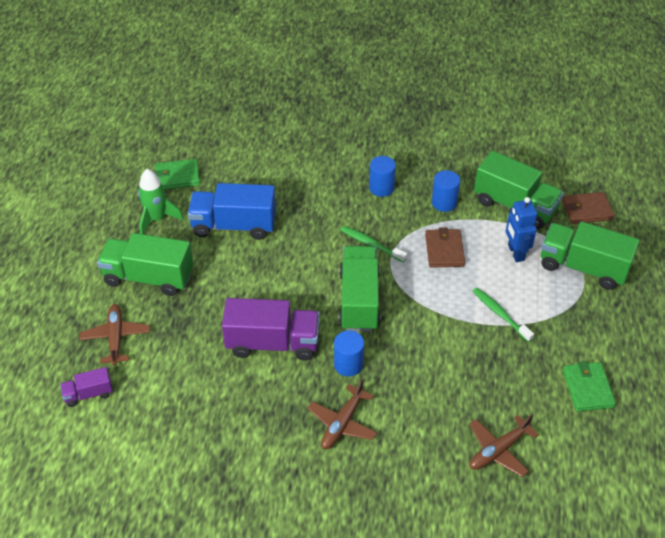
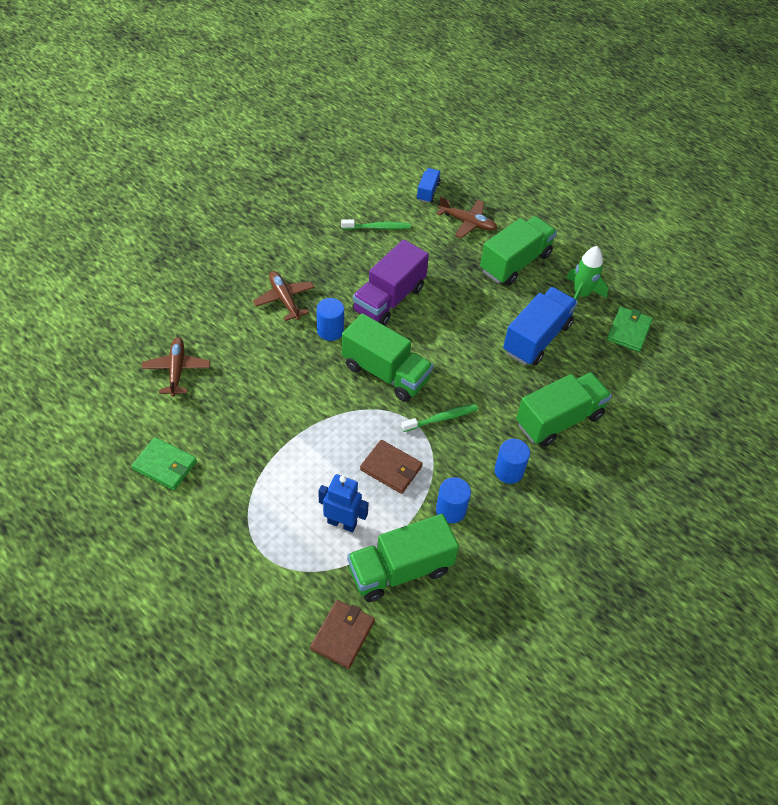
camera: 120 degrees right, 5 degrees up
purple truck [60,367,113,407] -> blue truck [417,168,441,203]
green toothbrush [473,288,534,342] -> green toothbrush moved to [341,219,411,230]
green truck [541,222,639,290] -> green truck moved to [516,372,612,447]

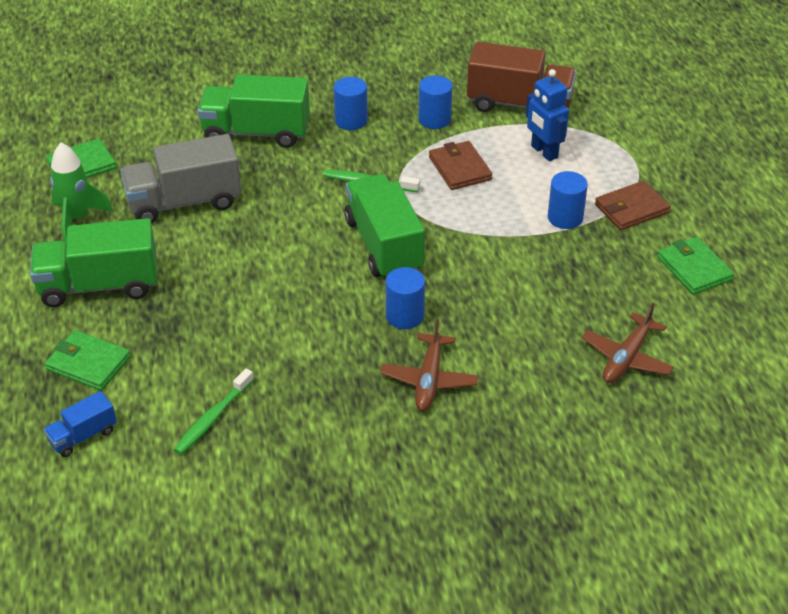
camera: 140 degrees left, 10 degrees down
brown wallet [310,600,375,669] -> brown wallet moved to [595,181,671,230]
green toothbrush [341,219,411,230] -> green toothbrush turned 90 degrees counterclockwise [174,368,254,455]
green truck [347,514,459,602] -> brown truck [467,42,576,112]
purple truck [353,239,429,326] -> none
brown plane [437,196,497,238] -> green wallet [45,330,131,391]
blue truck [503,287,578,366] -> grey truck [120,134,241,223]
none -> blue cylinder [548,171,588,229]

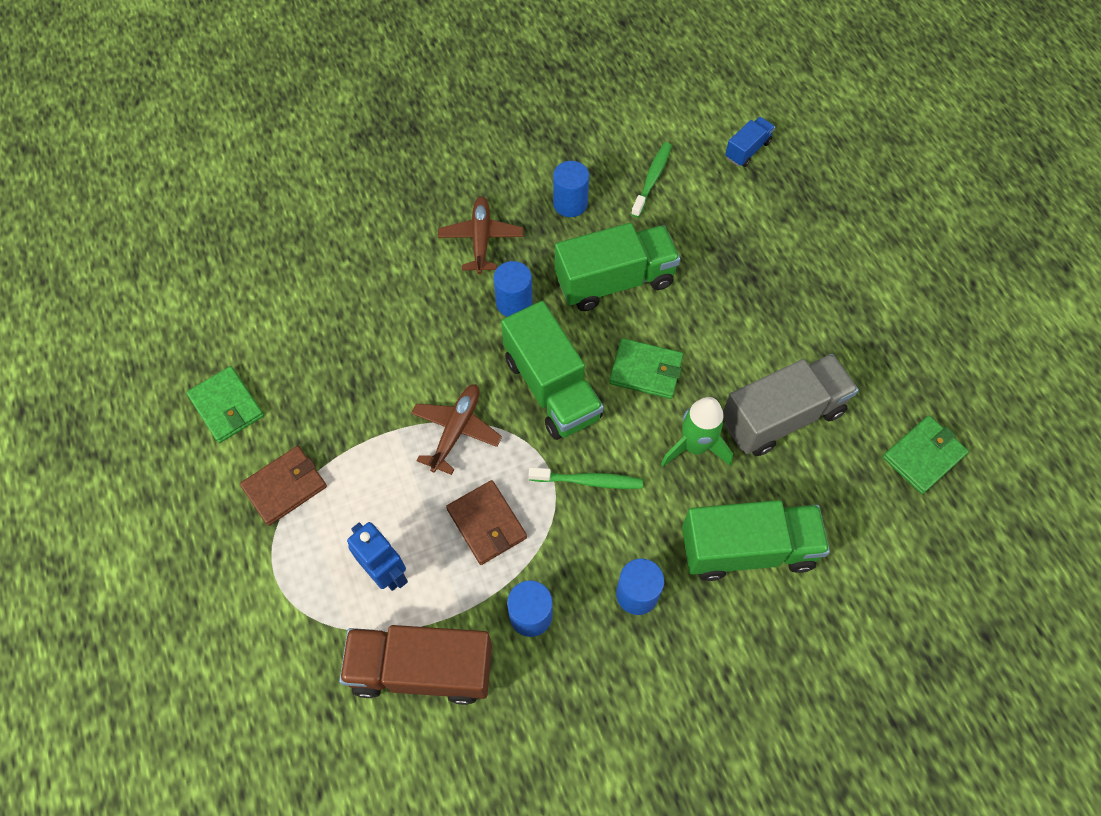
camera: 170 degrees right, 20 degrees up
green truck [30,218,157,307] -> green truck moved to [555,223,680,311]
green wallet [45,330,131,391] -> green wallet moved to [609,338,683,399]
green rocket [50,142,113,242] -> green rocket moved to [661,397,733,466]
blue cylinder [548,171,588,229] -> blue cylinder moved to [553,161,589,217]
brown plane [582,303,674,383] -> brown plane moved to [411,384,502,475]

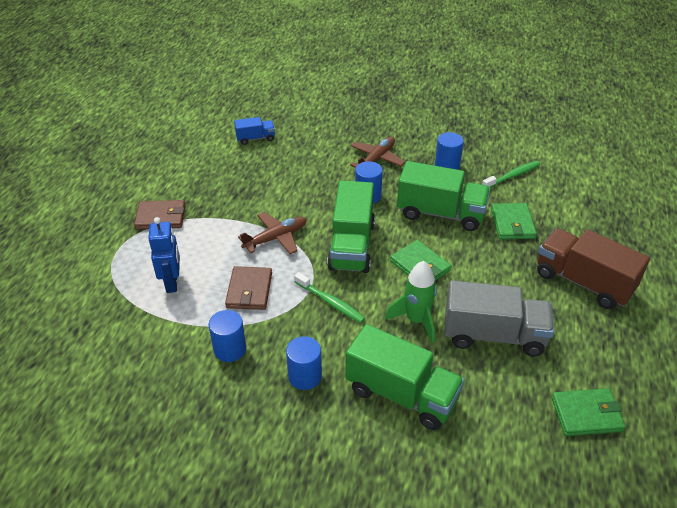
camera: 35 degrees right, 20 degrees down
green wallet [186,366,264,443] -> green wallet moved to [491,203,537,239]
brown truck [339,625,492,705] -> brown truck moved to [537,228,650,309]
blue truck [725,117,775,167] -> blue truck moved to [234,117,275,145]

